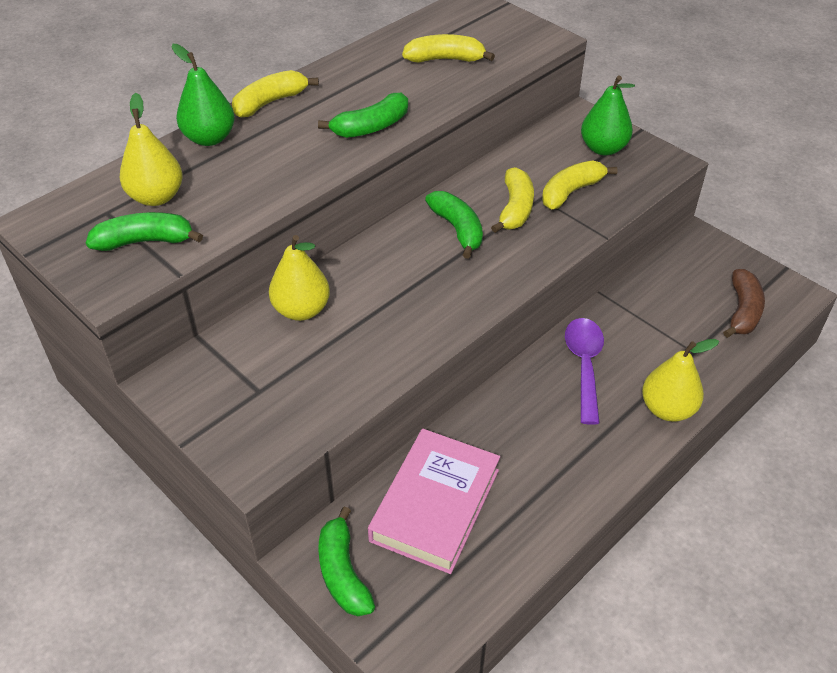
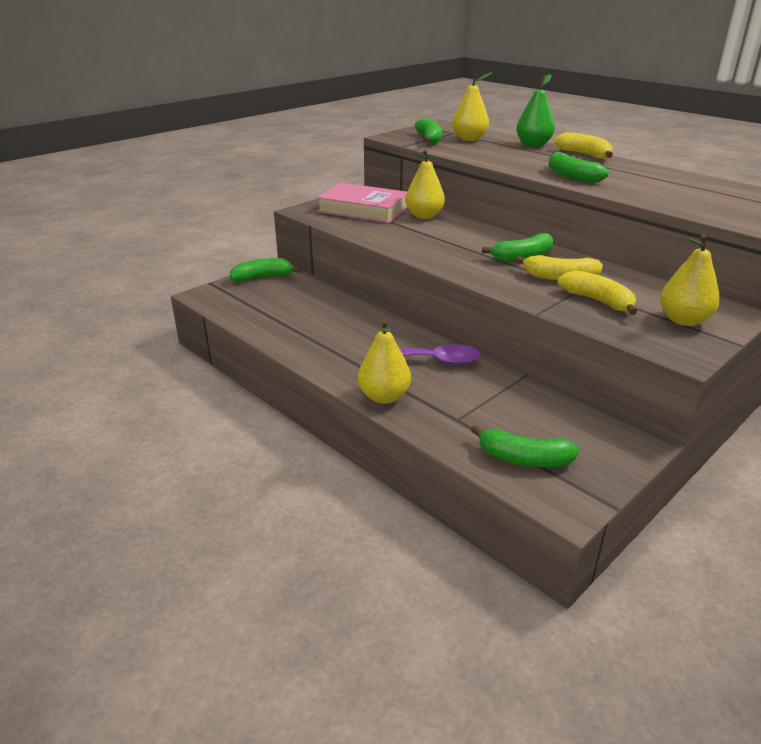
camera: 90 degrees right, 15 degrees down
pink book [368,429,500,574] -> pink book moved to [317,183,408,223]
yellow banana [402,34,495,63] -> none
green pear [581,75,635,155] -> yellow pear [660,234,720,326]
brown banana [723,269,765,338] -> green banana [471,425,579,467]

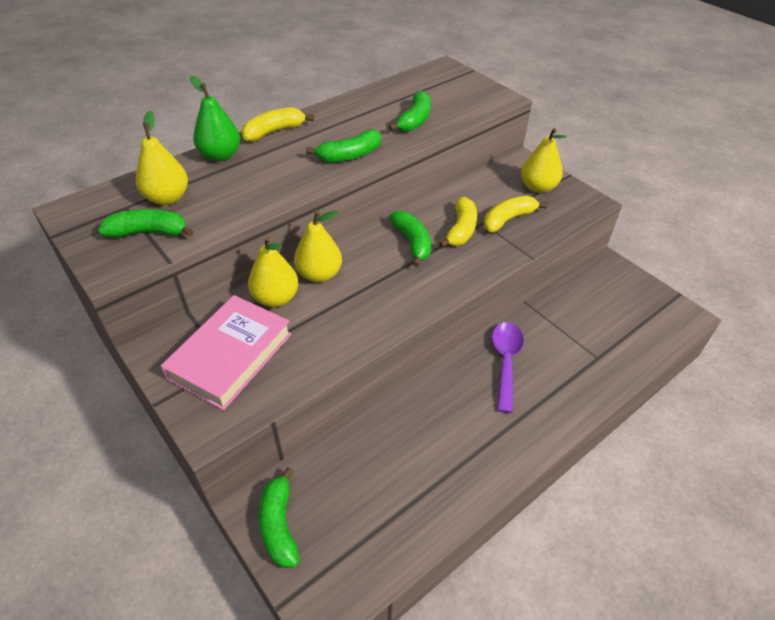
camera: 85 degrees left, 15 degrees up
yellow pear [358,319,411,404] -> yellow pear moved to [294,211,342,283]
green banana [471,425,579,467] -> green banana moved to [388,91,431,132]

